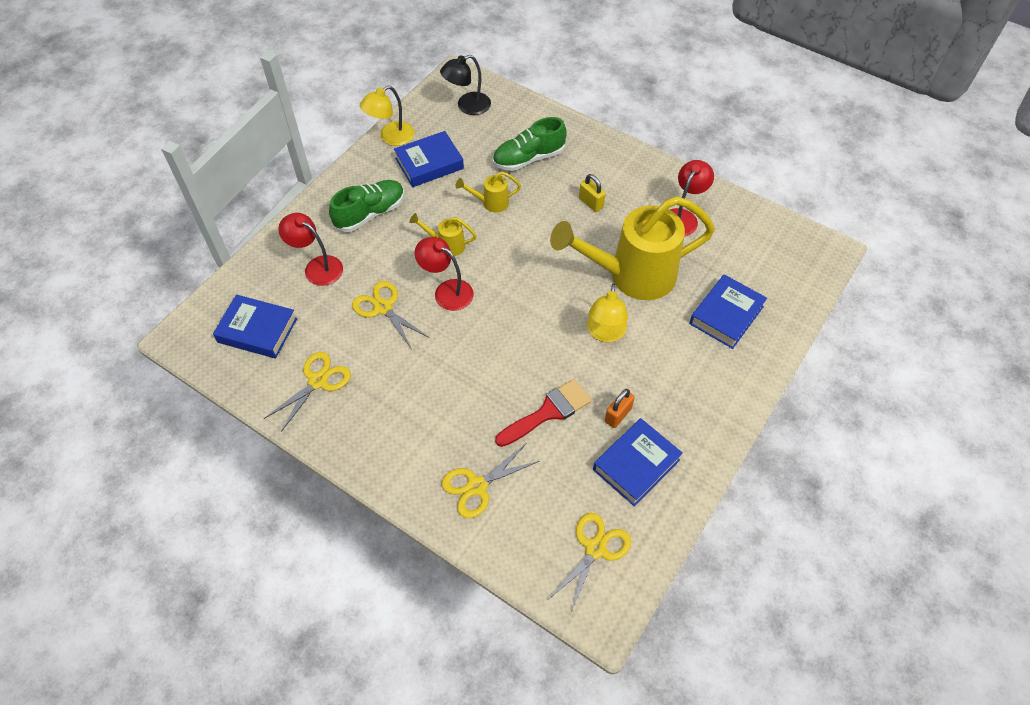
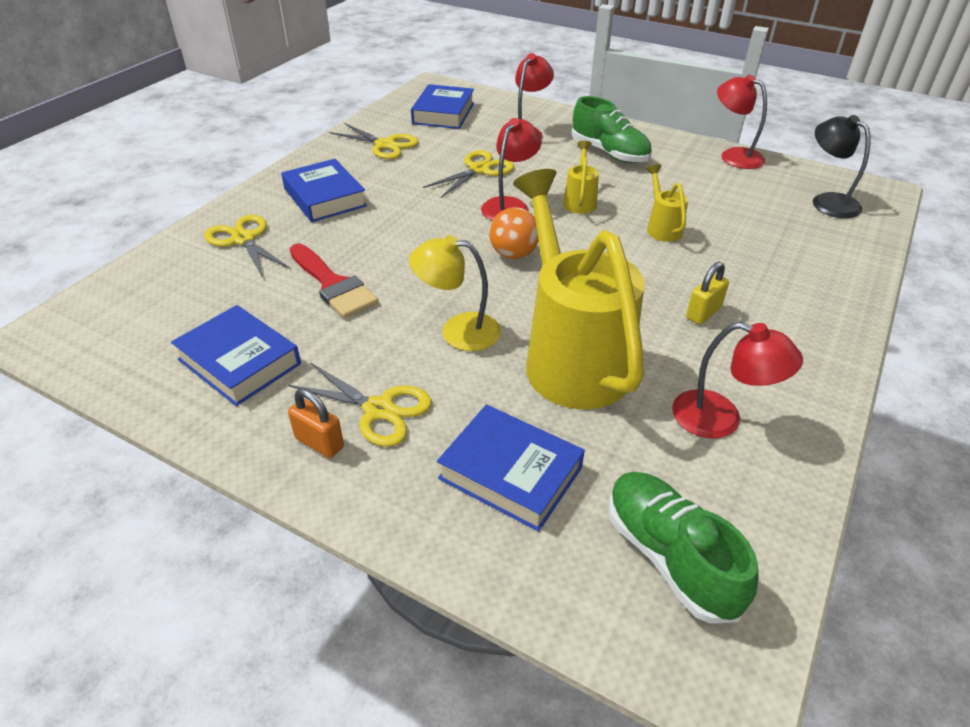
camera: 85 degrees right, 15 degrees down
yellow lamp [360,86,414,146] -> red lamp [717,74,767,169]
blue book [394,131,464,187] -> blue book moved to [281,159,367,222]
green shoe [493,117,567,171] -> green shoe moved to [608,472,758,624]
yellow scissors [548,513,631,615] -> yellow scissors moved to [288,362,432,447]
orange padlock [605,389,635,428] -> orange padlock moved to [288,389,344,458]
none -> orange ball [489,207,539,259]

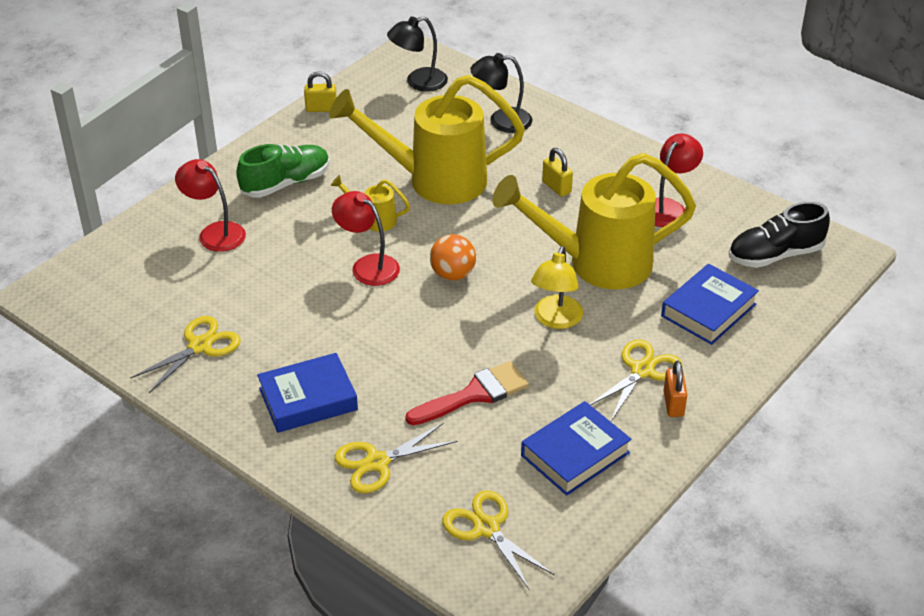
camera: 80 degrees left, 0 degrees up
orange padlock [288,389,344,458] -> orange padlock turned 45 degrees counterclockwise [664,361,687,417]
blue book [411,84,474,129] -> none
yellow scissors [423,150,514,198] -> yellow scissors moved to [442,490,555,590]
green shoe [608,472,758,624] -> black shoe [729,202,830,268]
yellow watering can [646,164,688,242] -> yellow watering can [329,75,525,204], size x2.39
red lamp [717,74,767,169] -> yellow padlock [304,71,337,112]
none -> black lamp [470,53,532,133]

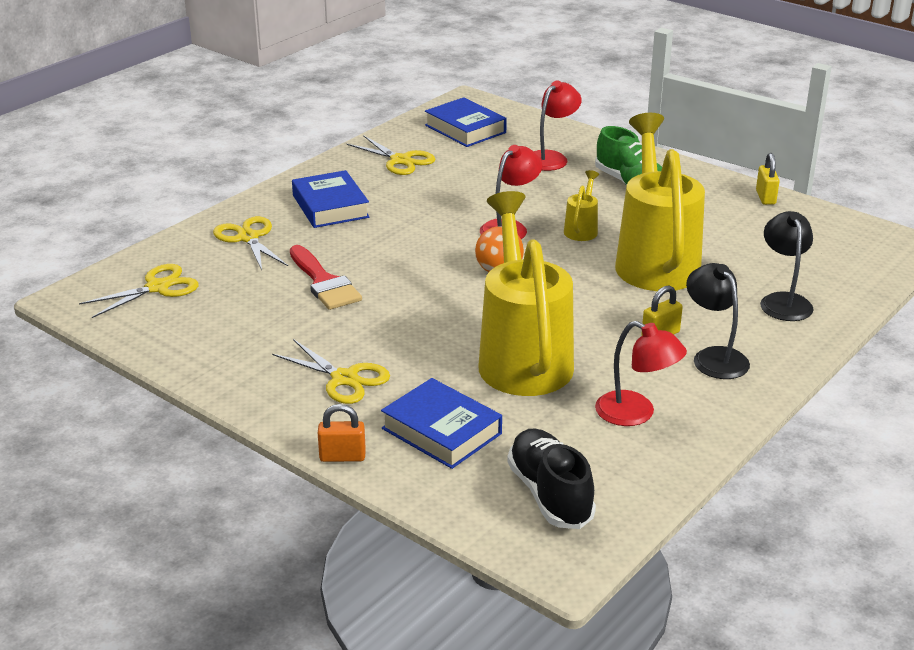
camera: 90 degrees right, 10 degrees down
black lamp [387,16,448,92] -> black lamp moved to [686,263,750,379]
blue book [521,401,632,496] -> blue book moved to [425,97,507,147]
yellow lamp [531,246,583,329] -> none
orange padlock [664,361,687,417] -> orange padlock moved to [318,404,366,462]

